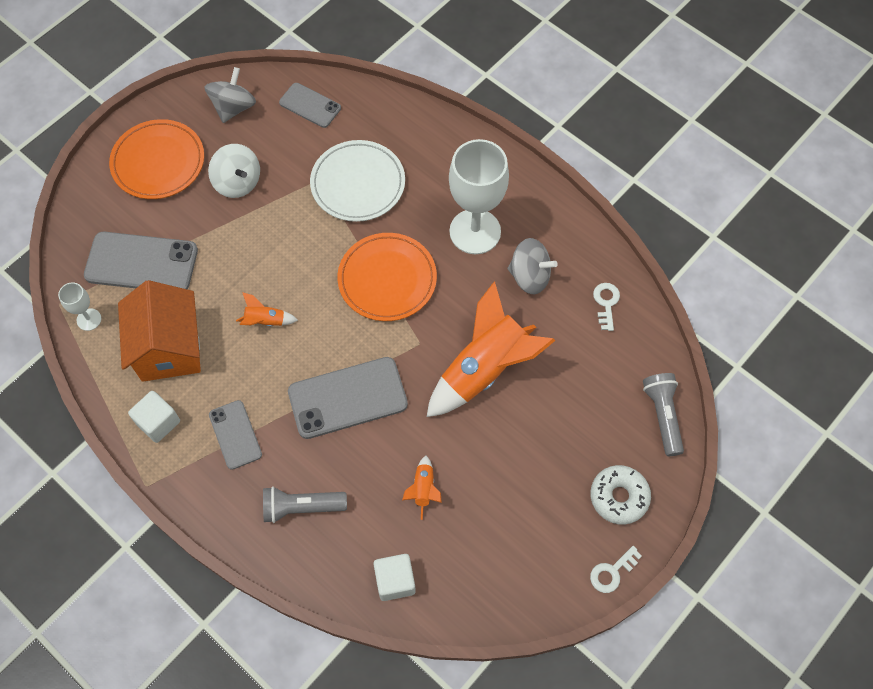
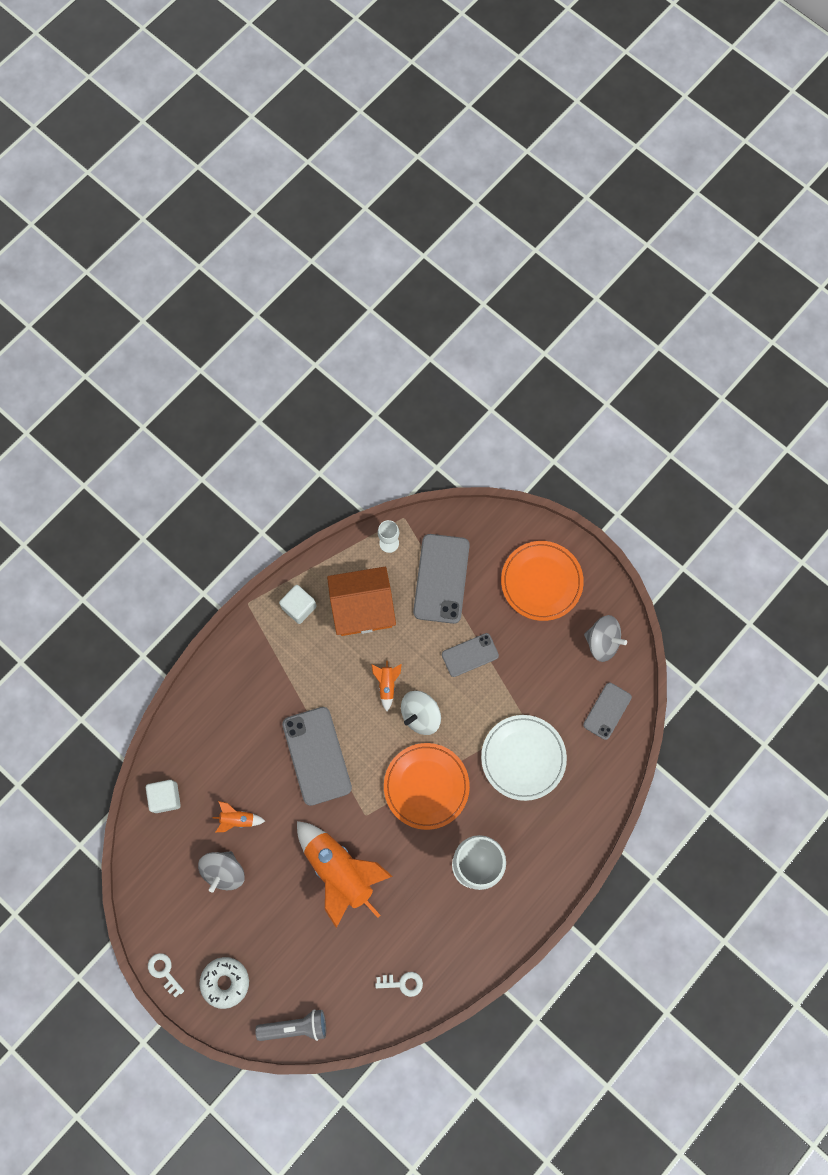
camera: 90 degrees right, 10 degrees up
white spinning top [208,144,260,198] -> white spinning top moved to [401,691,441,735]
grey phone [209,400,262,470] -> grey phone moved to [442,633,499,677]
grey flashlight [263,486,347,523] -> none
grey spinning top [508,238,558,294] -> grey spinning top moved to [198,851,245,893]

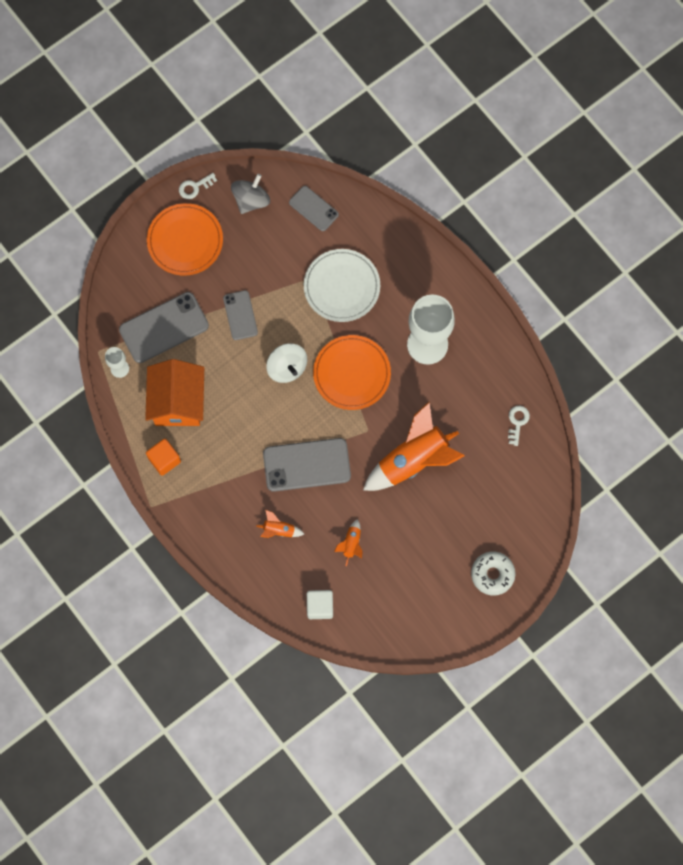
camera: 80 degrees left, 0 degrees up
white key [148,953,184,998] -> white key moved to [179,173,217,199]
grey spinning top [198,851,245,893] -> none
grey flashlight [255,1009,326,1041] -> none
white cube [279,585,317,624] -> orange cube [146,439,181,476]
orange rocket [372,661,402,711] -> orange rocket moved to [256,509,304,538]
grey phone [413,534,470,624] -> grey phone turned 45 degrees counterclockwise [119,292,209,363]

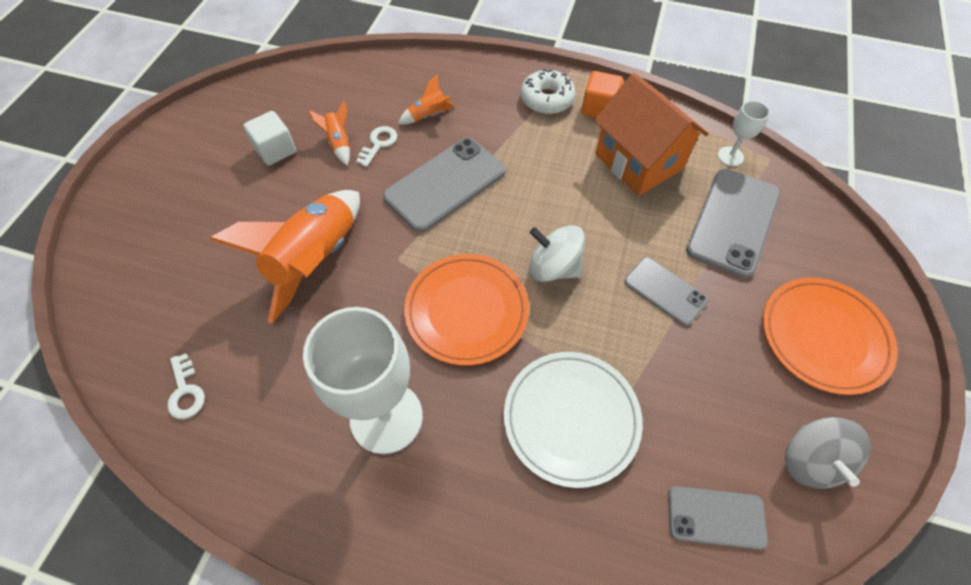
camera: 145 degrees right, 15 degrees down
white key [179,173,217,199] -> white key moved to [356,126,397,167]
white cube [307,590,333,619] -> white cube moved to [243,111,296,166]
white donut [471,551,515,596] -> white donut moved to [521,69,576,114]

